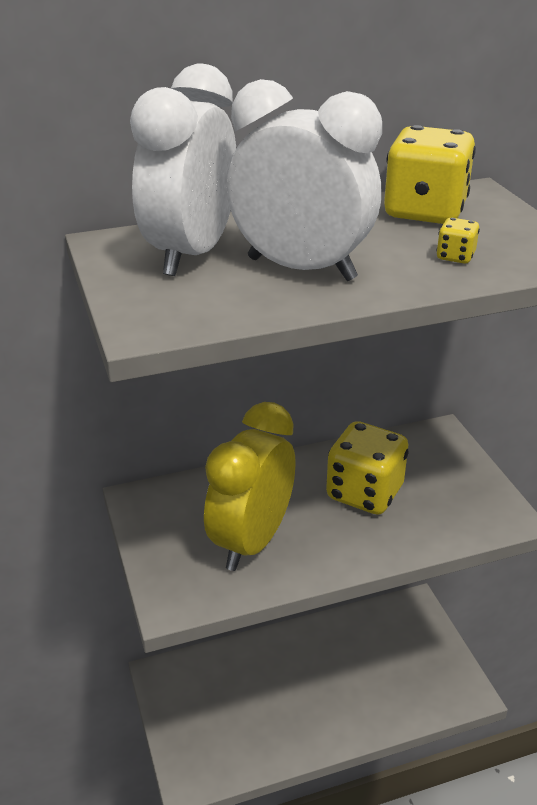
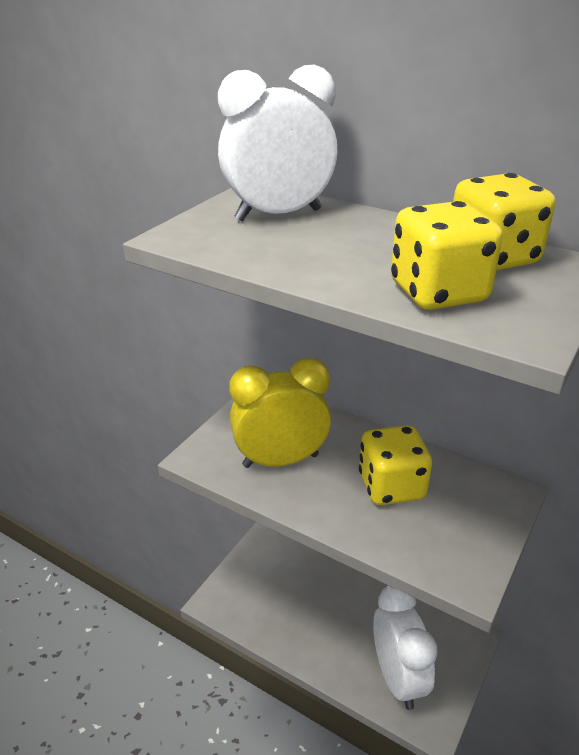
camera: 50 degrees right, 0 degrees up
white clock [227,79,382,281] -> white clock moved to [373,585,438,710]
yellow dice [436,218,480,263] -> yellow dice [391,201,503,310], size x2.38

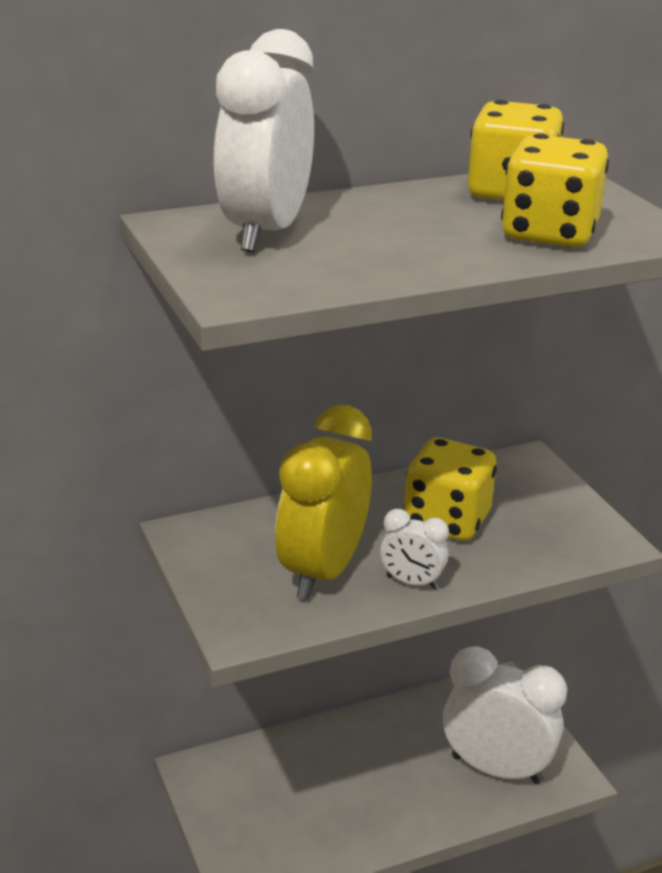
camera: 55 degrees left, 5 degrees down
none -> white clock [380,509,449,589]

